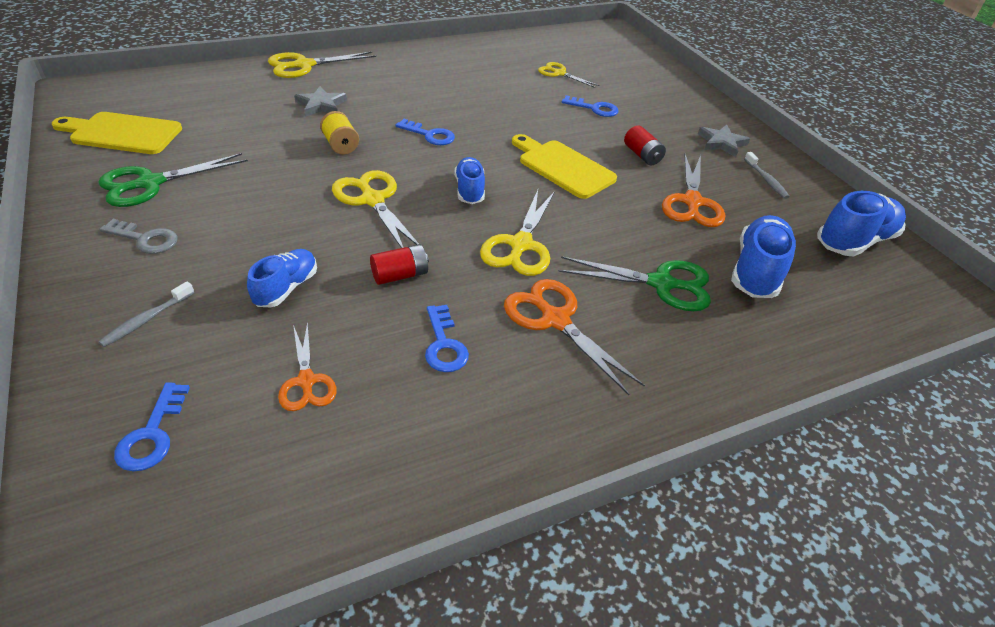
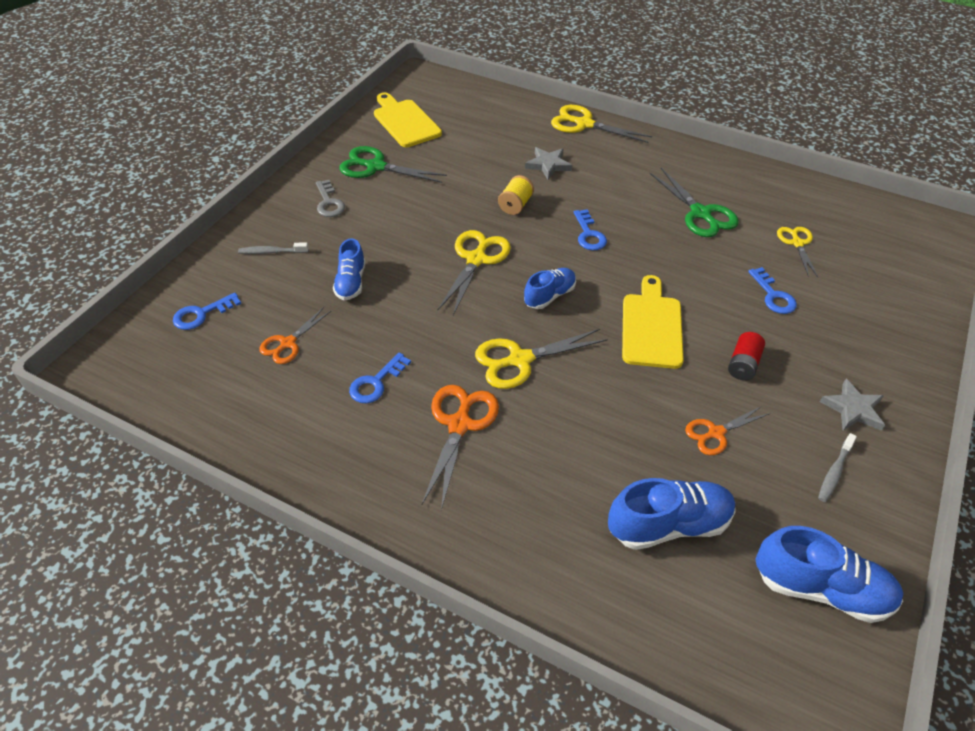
camera: 55 degrees right, 5 degrees up
blue shoe [247,249,317,307] -> blue shoe turned 105 degrees clockwise [333,238,365,300]
red battery [370,244,429,285] -> none
green scissors [558,256,711,311] -> green scissors moved to [649,168,739,237]
orange scissors [662,154,725,227] -> orange scissors [685,406,770,455], size x0.63

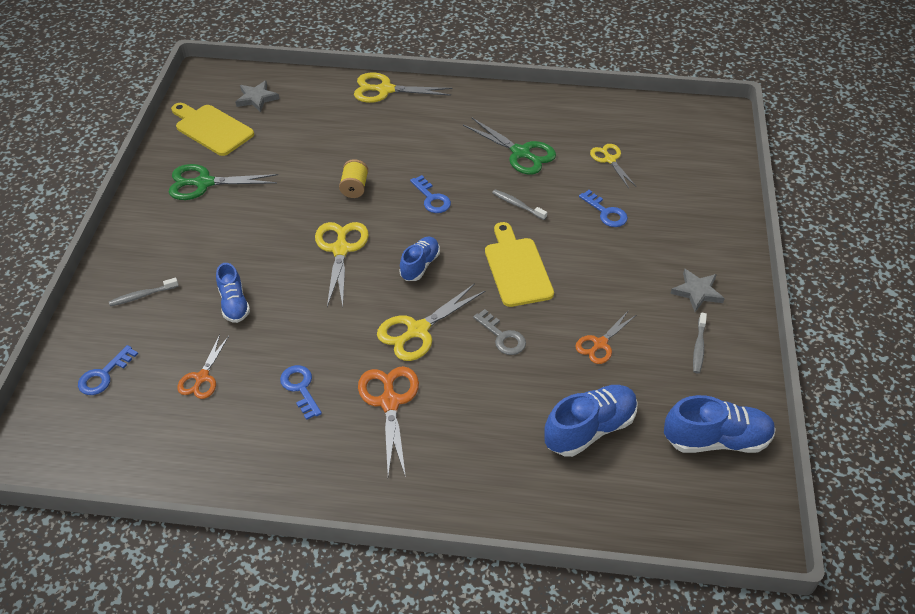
camera: 20 degrees left, 0 degrees up
grey key [316,180,345,217] -> grey key moved to [473,309,526,355]
blue key [349,353,411,403] -> blue key turned 135 degrees clockwise [280,365,322,420]
grey star [525,147,572,179] -> grey star moved to [236,80,279,112]
red battery [728,332,765,380] -> none
none -> grey toothbrush [492,189,547,220]

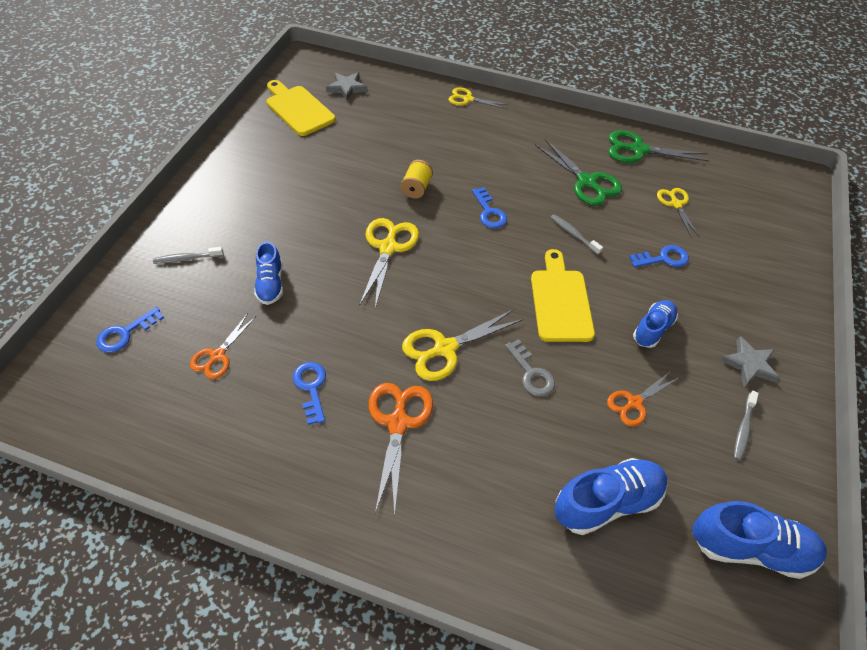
camera: 10 degrees right, 5 degrees up
green scissors [169,164,278,200] -> green scissors moved to [609,130,709,163]
yellow scissors [354,72,452,103] -> yellow scissors [449,87,508,109], size x0.63
blue shoe [400,237,440,281] -> blue shoe moved to [633,300,678,348]
blue key [579,190,628,227] -> blue key turned 75 degrees counterclockwise [629,245,689,267]

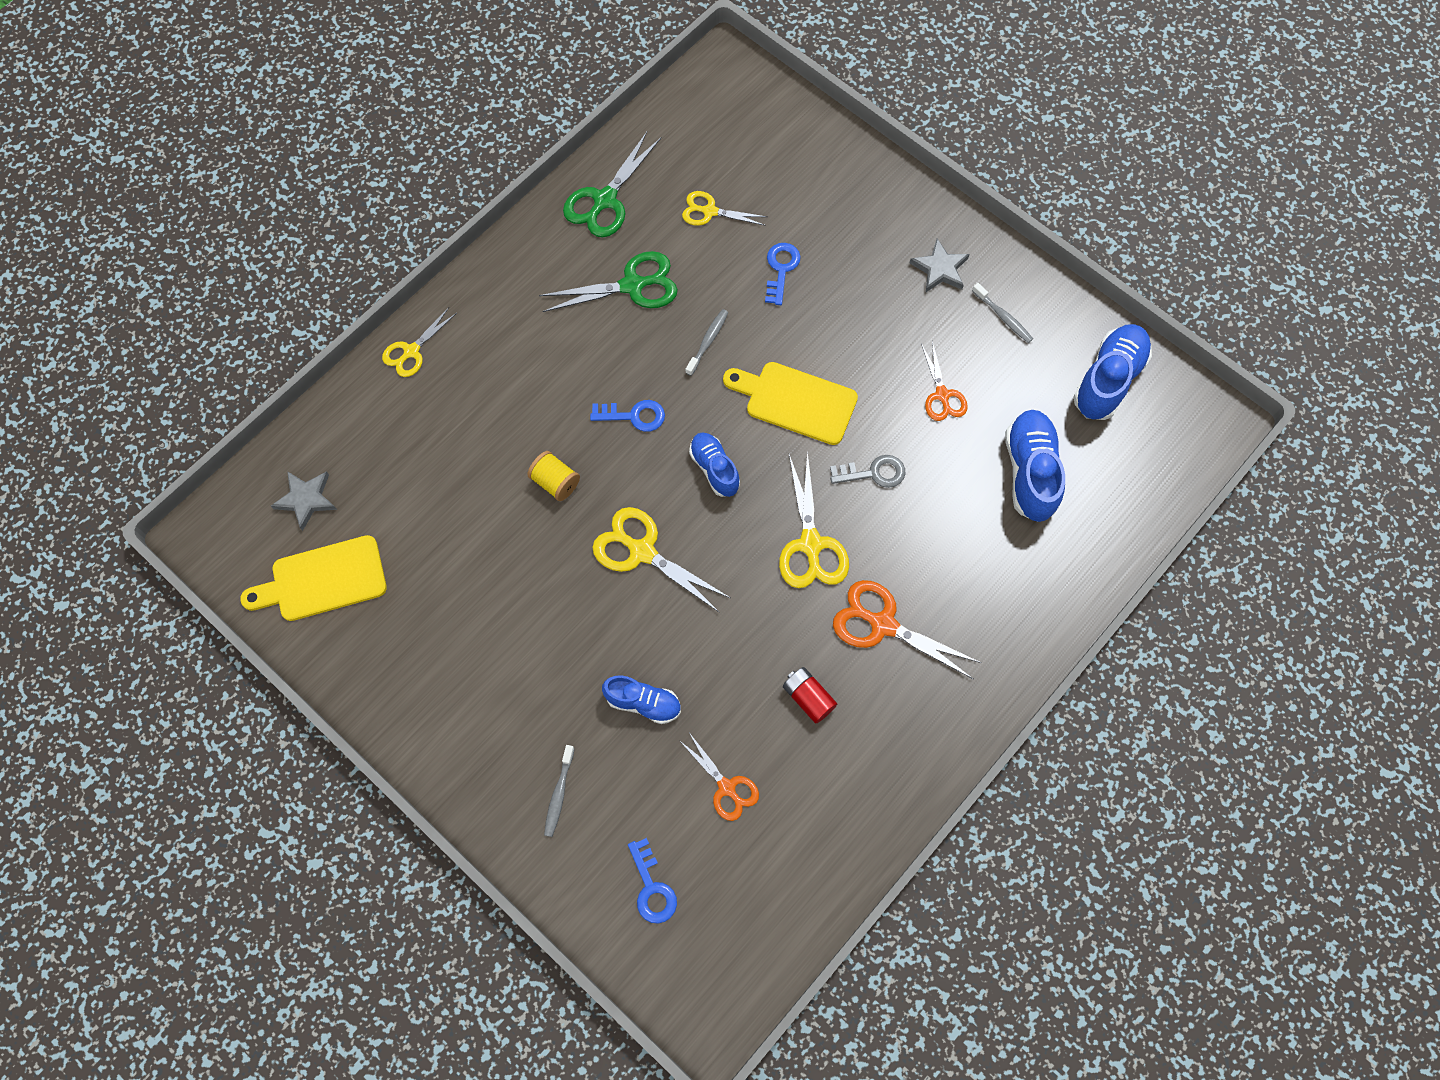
camera: 65 degrees left, 15 degrees up
blue key [293,362,326,425] -> red battery [783,667,837,723]
grey toothbrush [550,214,603,255] -> grey toothbrush turned 135 degrees clockwise [685,309,728,376]
blue shoe [633,300,678,348] -> blue shoe moved to [689,433,740,497]

